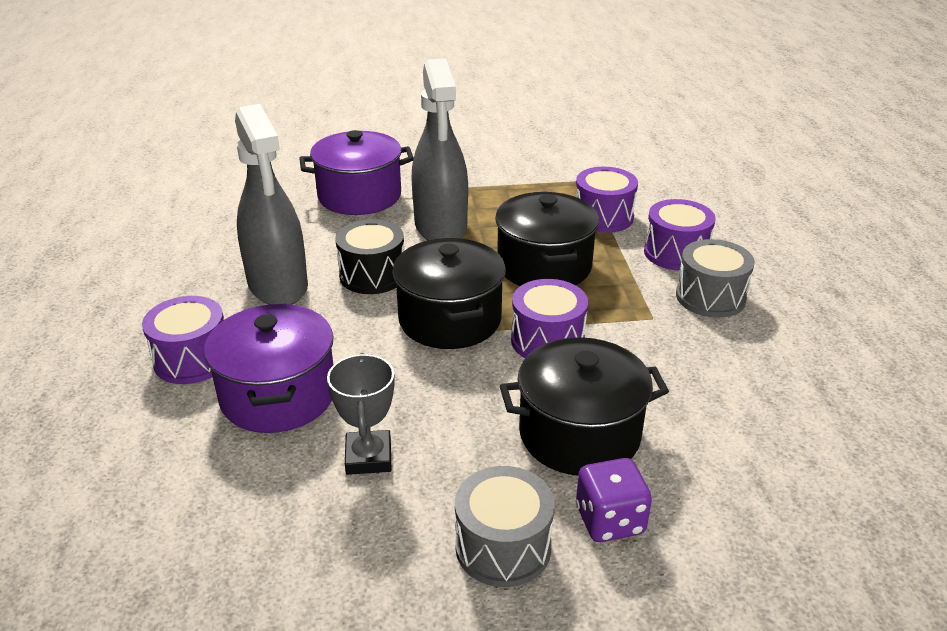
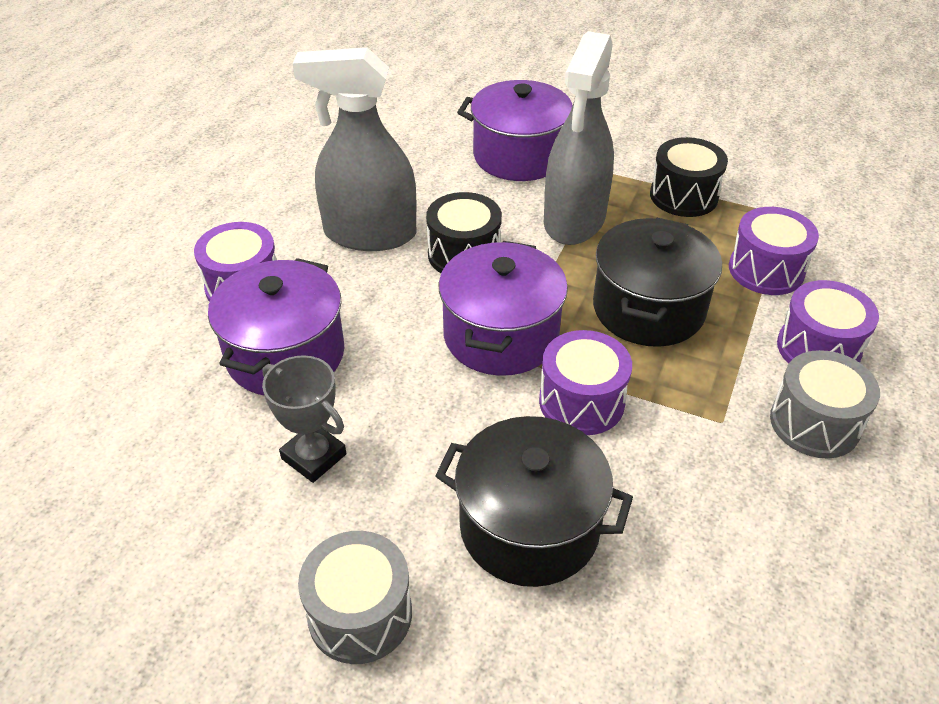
camera: 30 degrees right, 10 degrees up
grey spray bottle [235,104,308,305] -> grey spray bottle turned 90 degrees clockwise [292,47,416,251]
grey trophy [327,353,395,475] -> grey trophy turned 75 degrees counterclockwise [262,355,347,483]
black pot [392,238,506,349] -> purple pot [439,241,568,376]
purple dice [576,458,652,542] -> none
none -> black drum [650,137,728,217]

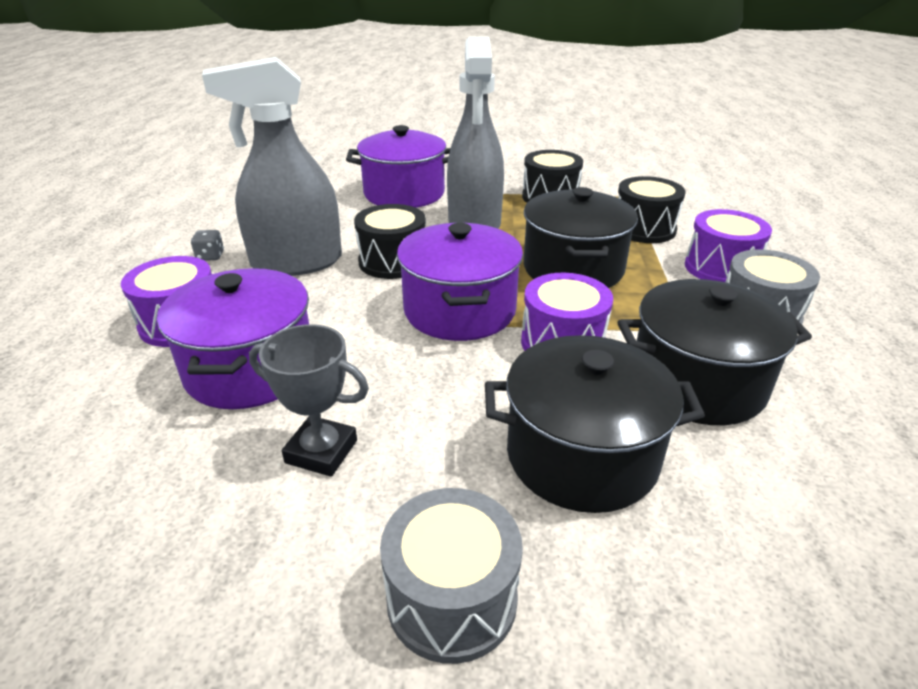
camera: 20 degrees left, 10 degrees down
purple drum [729,207,819,295] -> black drum [618,176,686,243]
none -> grey dice [191,230,224,261]
none -> black pot [618,279,812,425]

